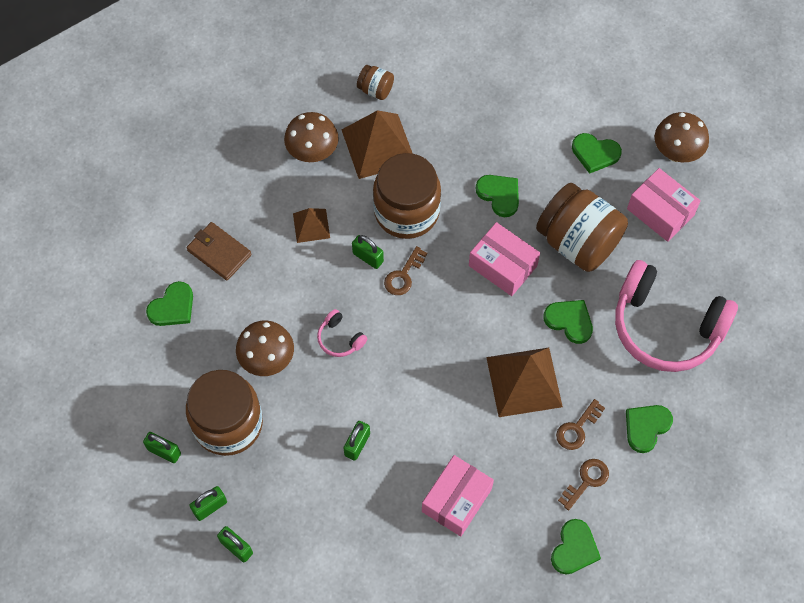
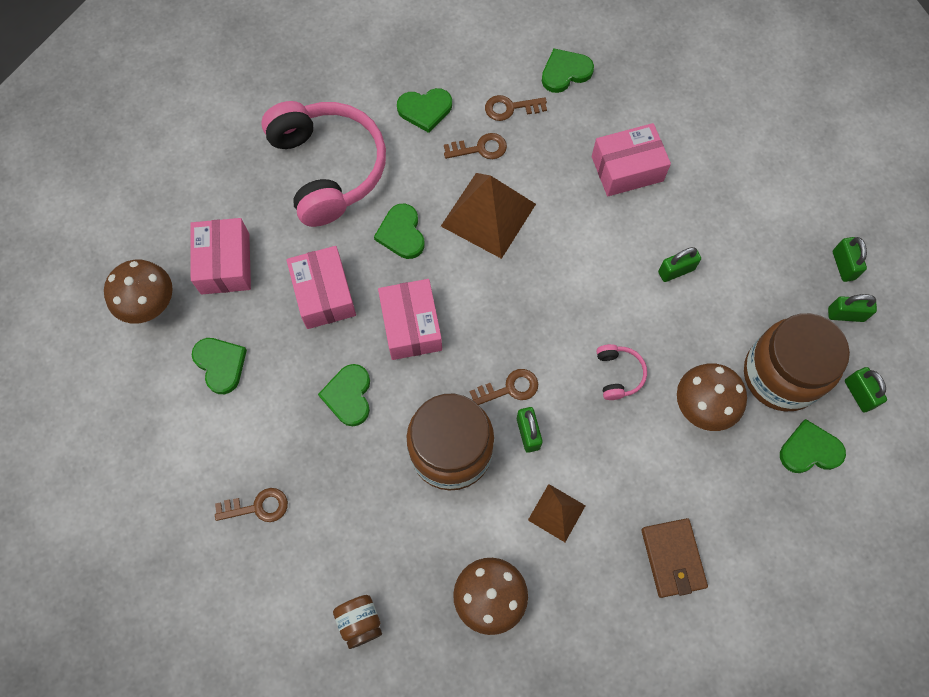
camera: 140 degrees left, 5 degrees up
green heart [146,281,193,326] -> green heart moved to [780,419,846,473]
brown pyramid [342,110,412,179] -> none
brown jar [536,183,628,272] -> pink box [286,246,356,329]
none -> brown key [215,488,288,522]

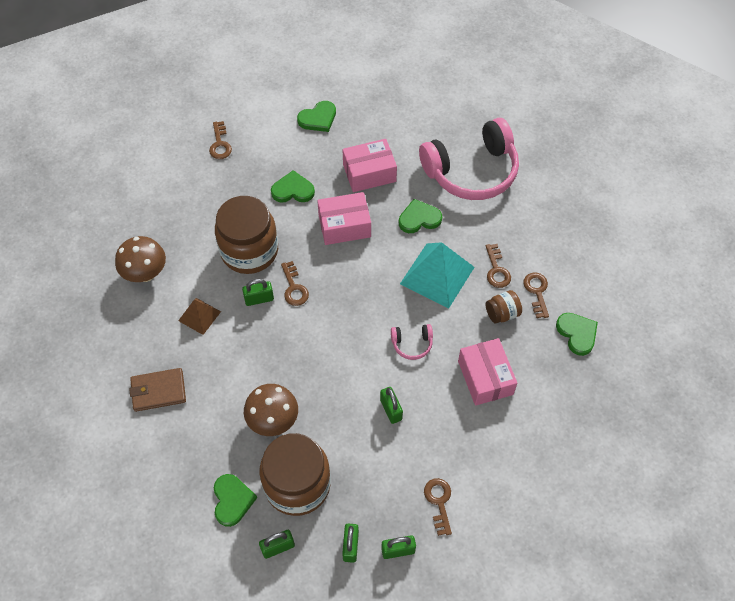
camera: 90 degrees right, 10 degrees down
brown mushroom [104,260,173,324] -> none
pink box [190,218,251,295] -> none
brown jar [333,595,382,649] -> brown jar moved to [486,290,522,324]
green heart [397,88,452,133] -> none
brown pyramid [441,173,536,259] -> turquoise pyramid [400,242,474,309]
pink headphones [596,344,647,400] -> pink headphones moved to [391,324,433,360]
none -> brown key [424,478,452,536]

